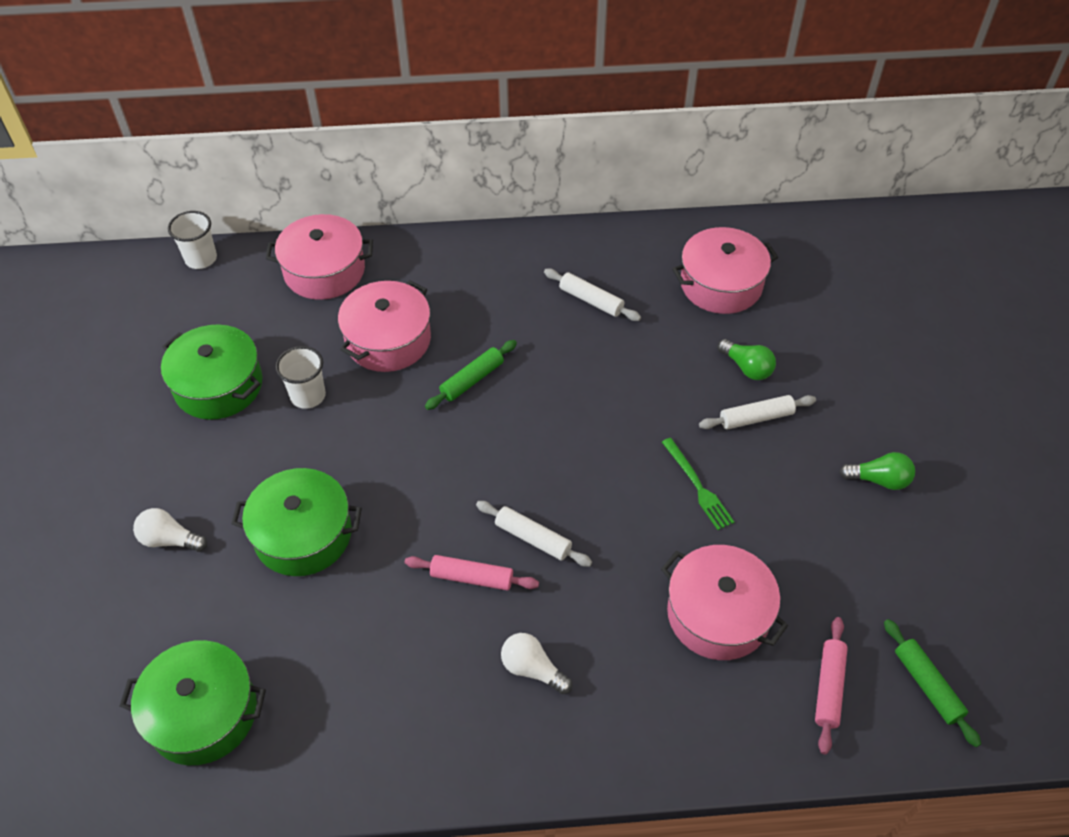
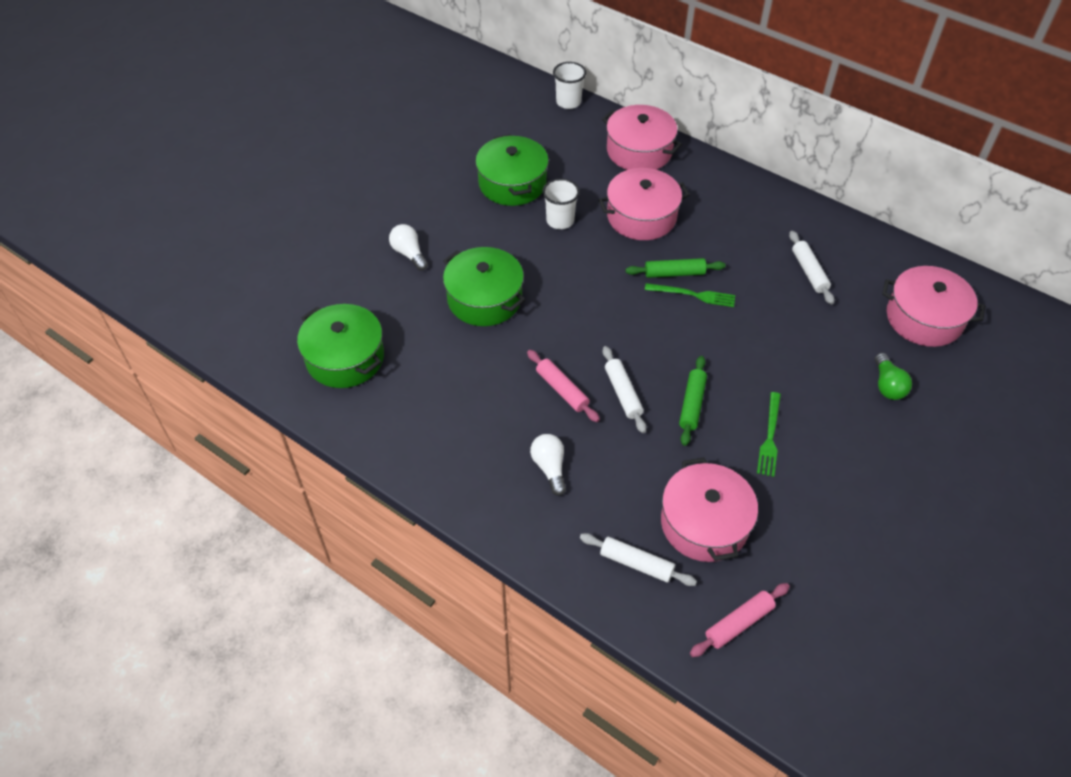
camera: 40 degrees right, 0 degrees up
white rolling pin [699,395,816,429] -> white rolling pin moved to [580,533,697,586]
green light bulb [839,452,915,490] -> none
green rolling pin [884,619,981,747] -> green rolling pin moved to [679,356,707,446]
none -> green fork [645,283,735,307]

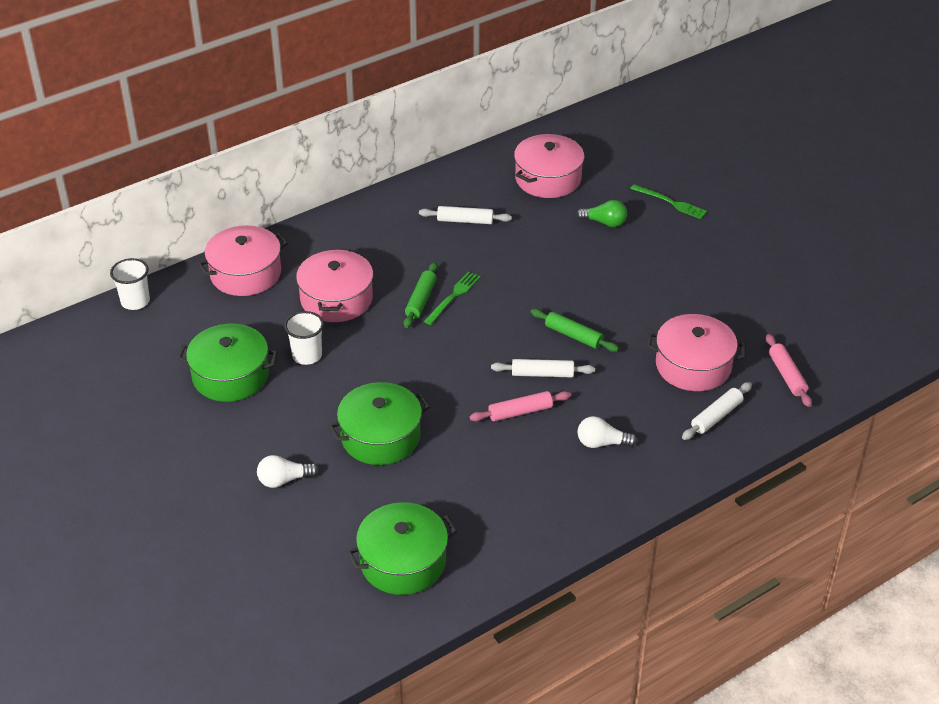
camera: 70 degrees left, 10 degrees down
green fork [757,392,781,477] -> green fork moved to [630,184,707,219]

